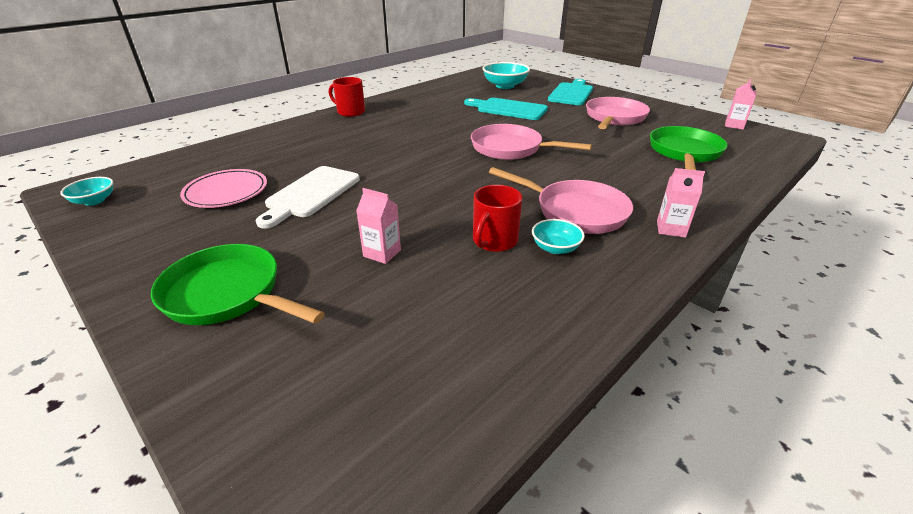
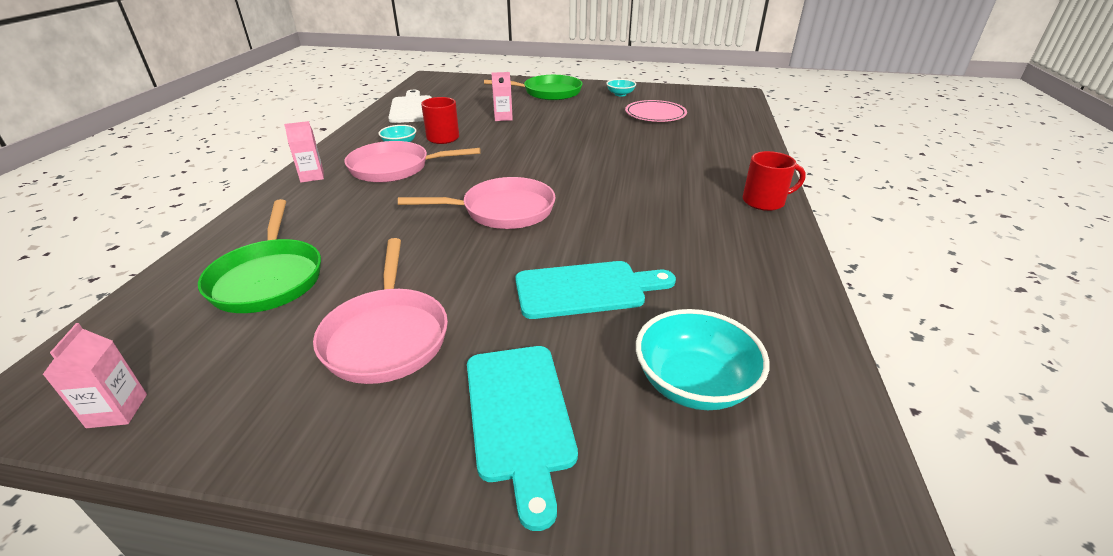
camera: 145 degrees right, 0 degrees up
turquoise bowl [60,177,113,206] -> turquoise bowl moved to [606,79,636,96]
white cutting board [256,166,360,229] -> white cutting board moved to [388,90,432,123]

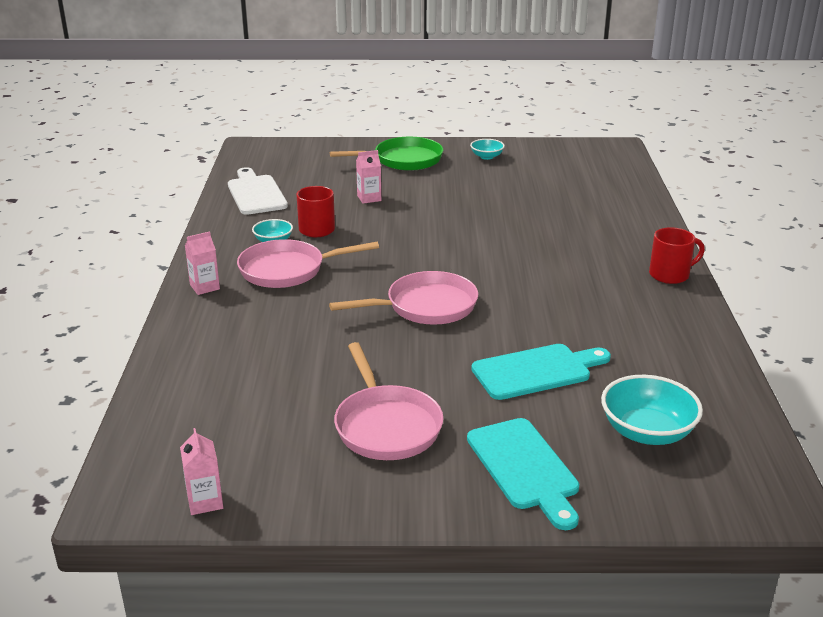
camera: 10 degrees left, 5 degrees down
green pan [198,199,321,313] -> none
pink plate [625,100,687,122] -> none

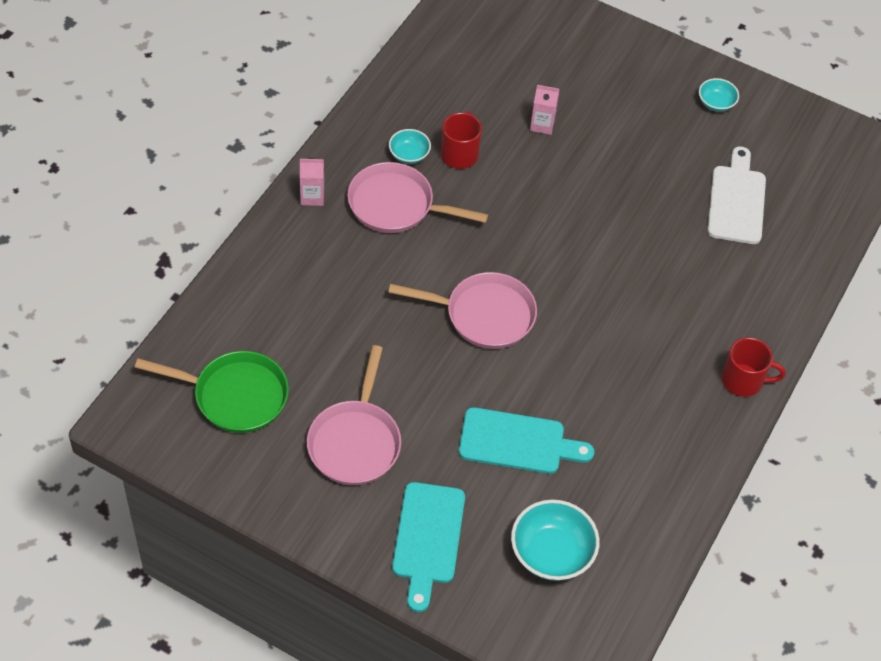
camera: 25 degrees right, 25 degrees up
pink carton [180,428,223,515] -> none
white cutting board [228,167,288,215] -> white cutting board moved to [707,147,766,244]
green pan [330,137,443,171] -> green pan moved to [135,351,289,433]

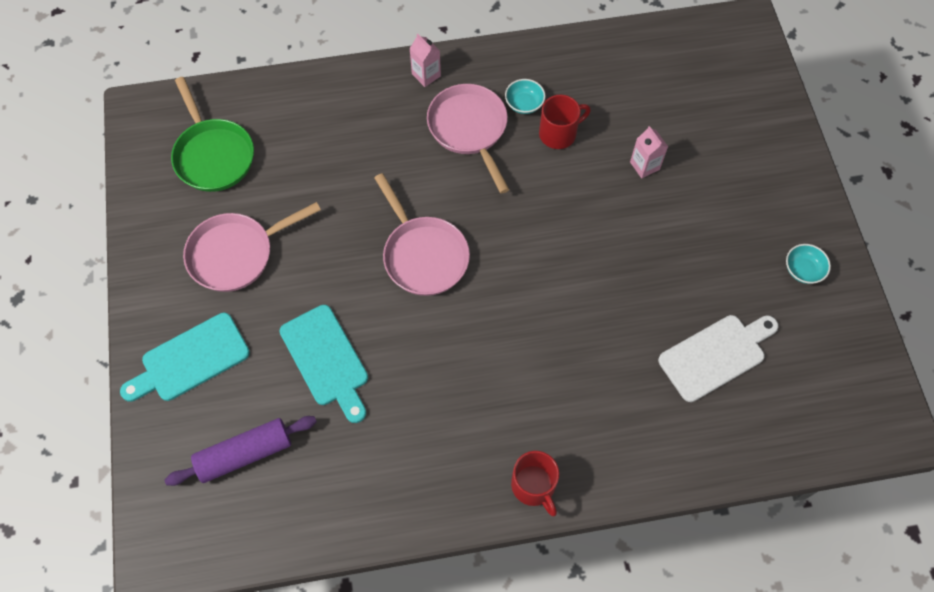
camera: 55 degrees right, 10 degrees up
turquoise bowl [511,500,600,581] -> purple rolling pin [164,416,317,486]

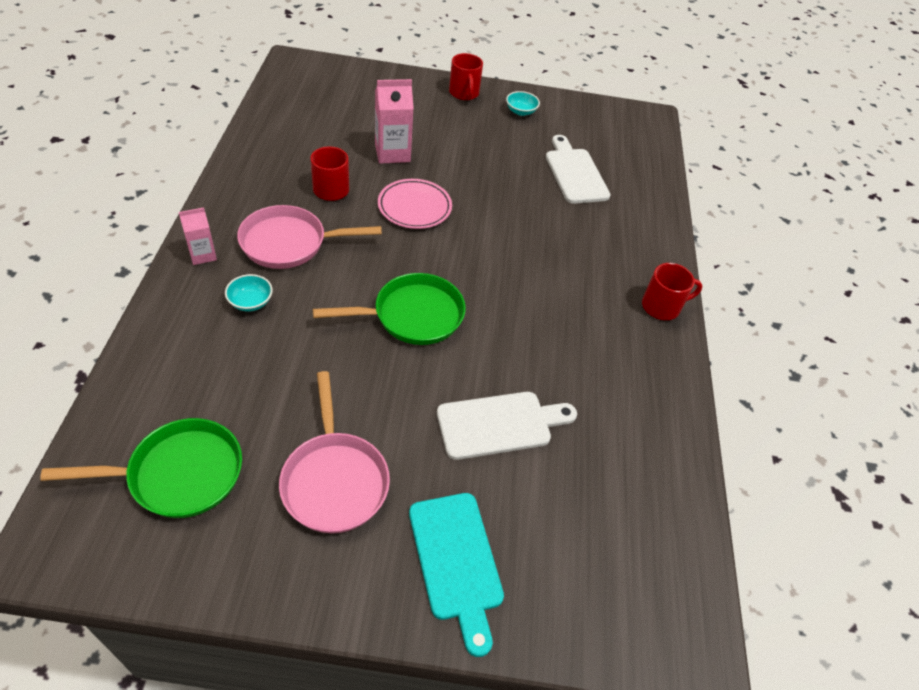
camera: 80 degrees left, 15 degrees down
purple rolling pin [164,416,317,486] -> none
turquoise cutting board [279,305,368,423] -> white cutting board [437,392,577,460]
pink pan [374,173,470,296] -> green pan [313,273,466,345]
turquoise bowl [505,79,546,114] -> turquoise bowl moved to [225,274,273,312]
pink carton [630,126,668,178] -> pink carton [375,79,414,164], size x1.62
none -> pink plate [378,179,452,229]
none -> red mug [449,53,483,100]

